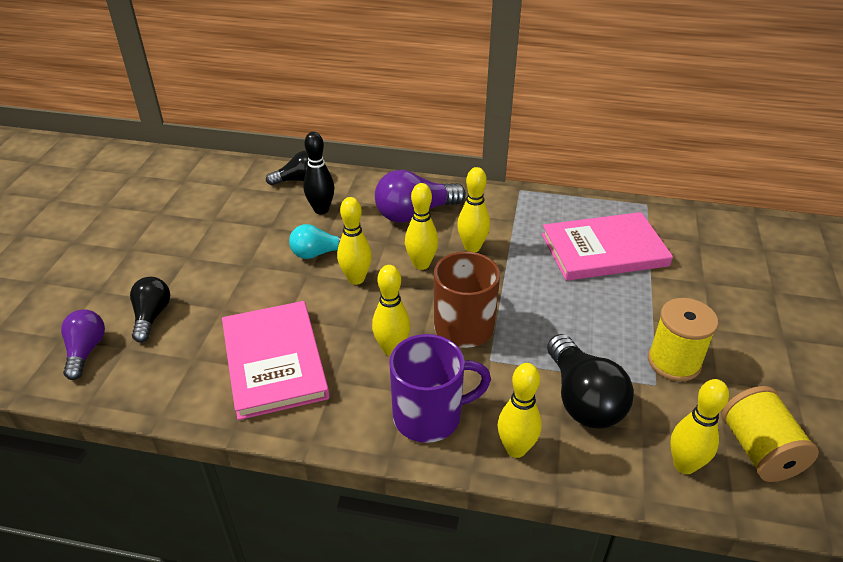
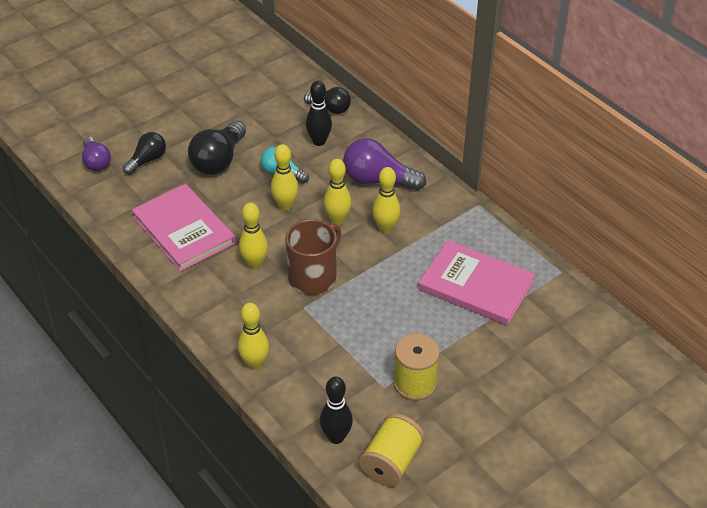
camera: 40 degrees right, 5 degrees up
purple light bulb [61,309,105,380] -> purple light bulb turned 120 degrees clockwise [82,137,111,171]
pink book [222,301,329,420] -> pink book turned 60 degrees counterclockwise [132,184,235,272]
purple mug [389,334,491,443] -> none
black light bulb [547,334,634,429] -> black light bulb moved to [188,121,246,175]
yellow bowling pin [670,379,729,474] -> black bowling pin [320,377,353,444]

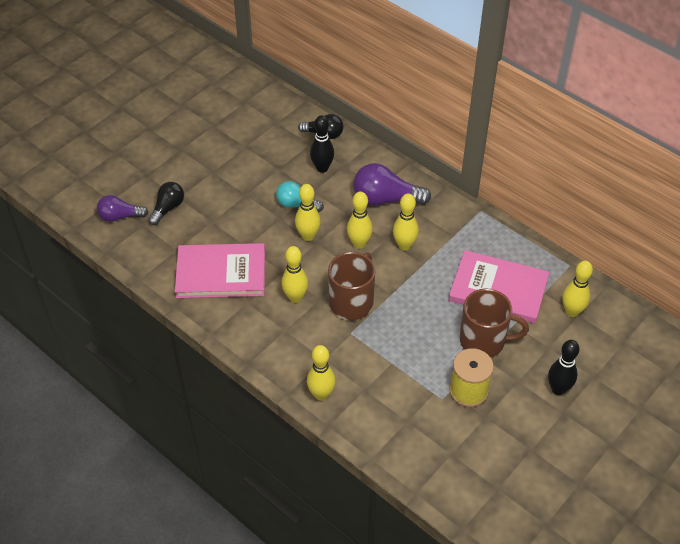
camera: 10 degrees left, 5 degrees up
purple light bulb [82,137,111,171] -> purple light bulb turned 120 degrees clockwise [97,195,148,222]
pink book [132,184,235,272] -> pink book turned 45 degrees counterclockwise [175,243,265,298]
black light bulb [188,121,246,175] -> none
black bowling pin [320,377,353,444] -> black bowling pin moved to [548,340,580,395]
yellow spool [359,413,425,486] -> none
none -> brown mug [460,289,529,358]
none -> yellow bowling pin [562,261,593,317]

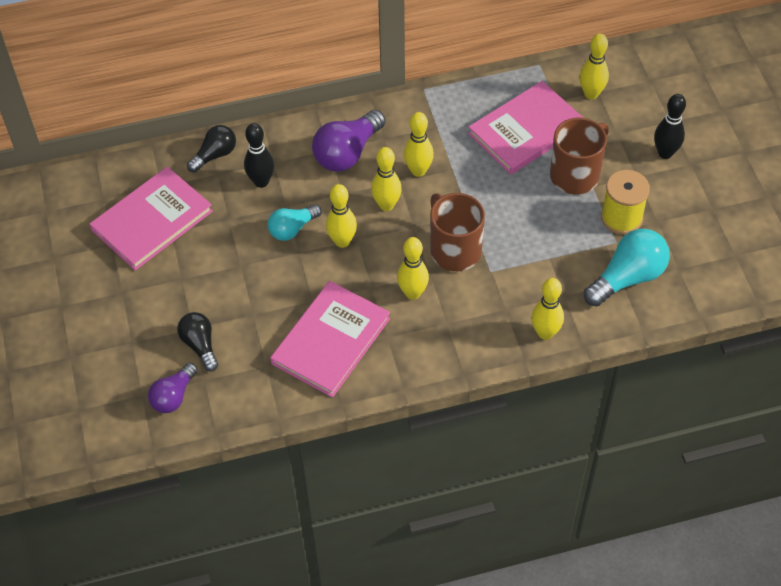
camera: 55 degrees left, 5 degrees up
none -> pink book [90,167,213,270]
none -> turquoise light bulb [584,229,670,306]

